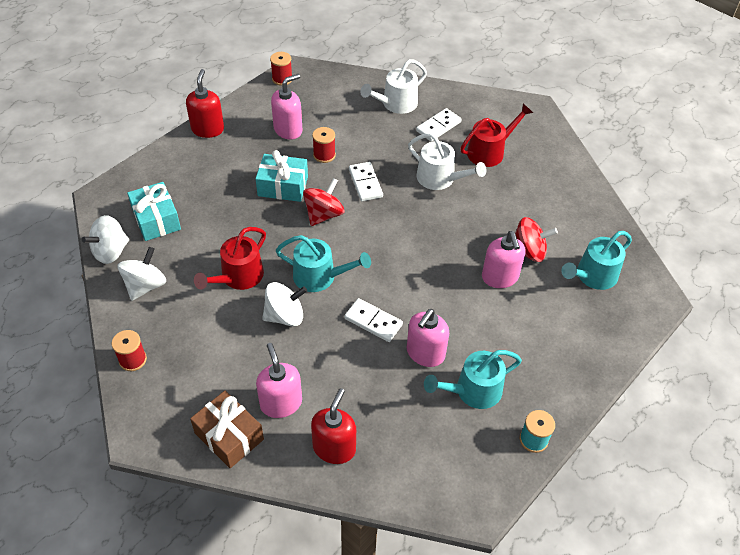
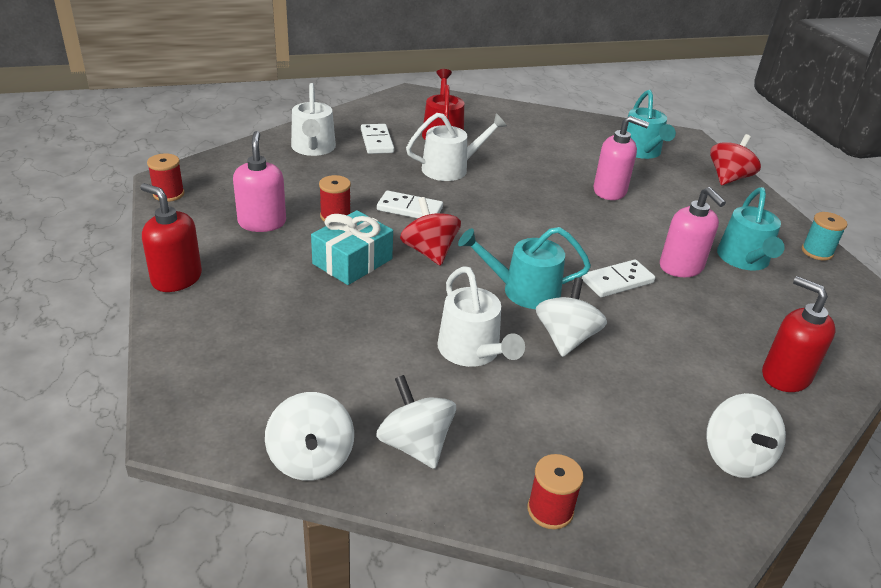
camera: 60 degrees left, 15 degrees down
turquoise gift [127,182,181,241] -> none
brown gift [190,391,264,468] -> white spinning top [706,393,786,478]
red watering can [194,227,266,290] -> white watering can [437,266,525,367]
pink soap dispenser [256,343,302,418] -> none
turquoise watering can [276,235,371,292] -> turquoise watering can turned 135 degrees counterclockwise [458,227,591,309]
red spinning top [515,217,558,262] -> red spinning top moved to [710,134,761,185]

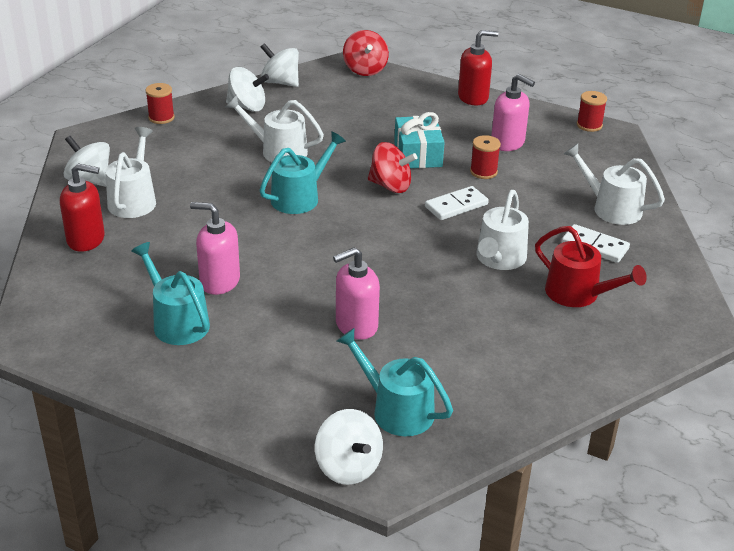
camera: 135 degrees right, 0 degrees up
white spinning top [536,278,607,357] -> white spinning top moved to [315,409,383,485]
white domino [582,259,655,297] -> none
red spinning top [710,134,761,185] -> red spinning top moved to [343,30,389,76]
turquoise spool [802,212,847,261] -> none
none -> white watering can [105,127,156,218]

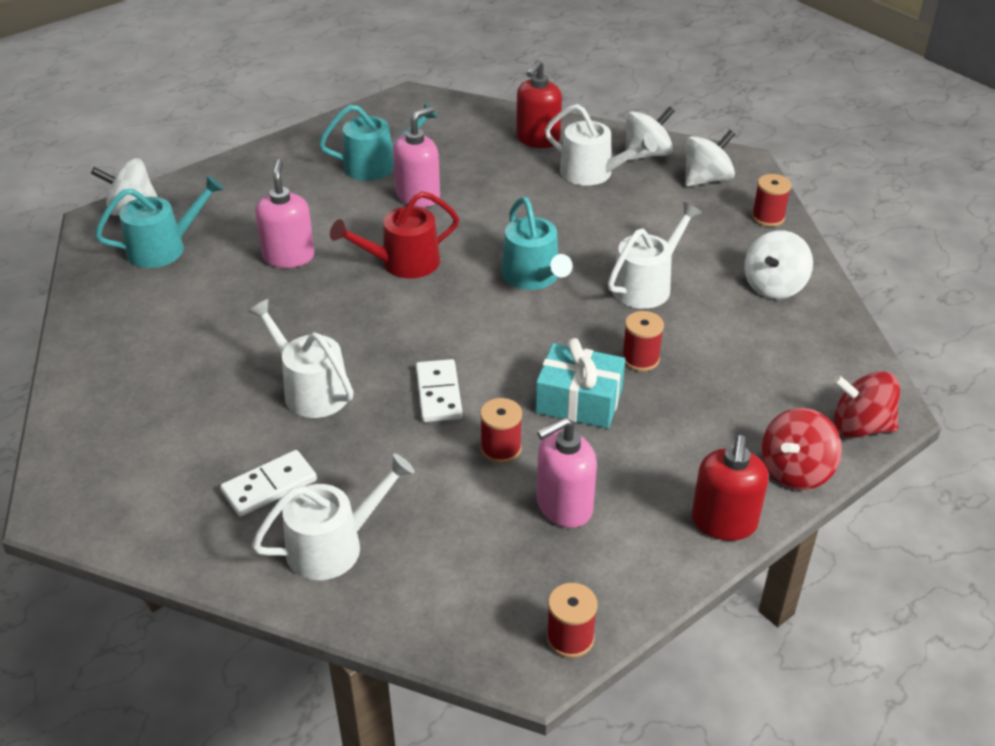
camera: 115 degrees right, 5 degrees up
white spinning top [261,43,299,87] -> white spinning top moved to [685,130,735,187]
red spinning top [368,142,417,193] -> red spinning top moved to [762,408,842,490]
red watering can [535,226,647,307] -> red watering can moved to [330,191,459,279]
none -> red spool [622,311,664,372]

